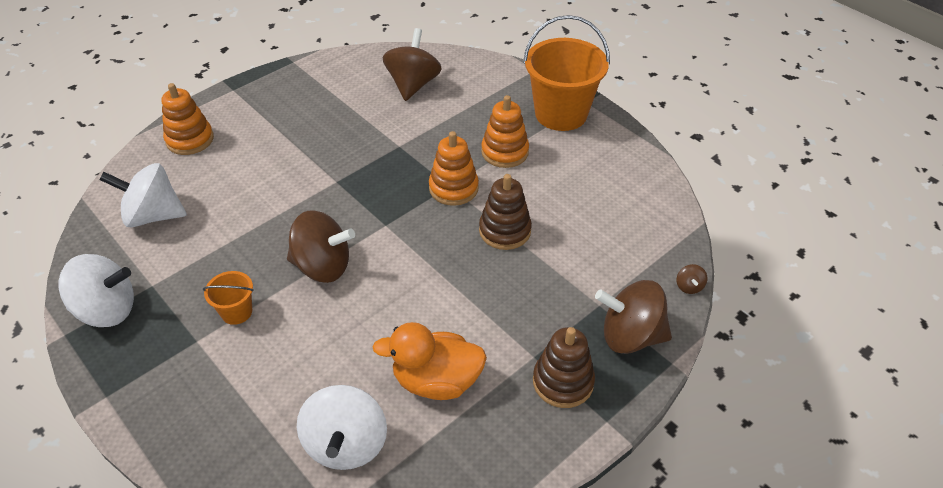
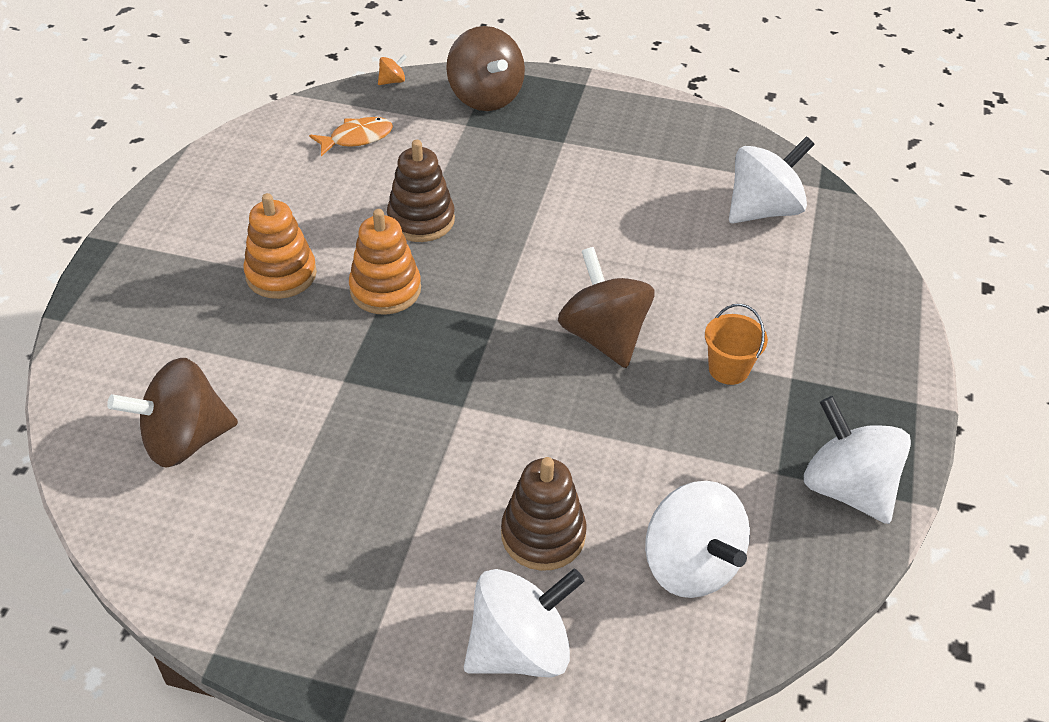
camera: 125 degrees left, 0 degrees up
orange stacking toy [161,83,214,155] -> white spinning top [464,569,585,678]
orange duck [372,322,487,400] -> none
orange bucket [523,15,610,131] -> none
brown stacking toy [533,327,595,408] -> brown stacking toy moved to [501,457,587,571]
brown spinning top [677,264,707,294] -> orange spinning top [378,54,407,85]
none -> orange fish [309,117,393,156]

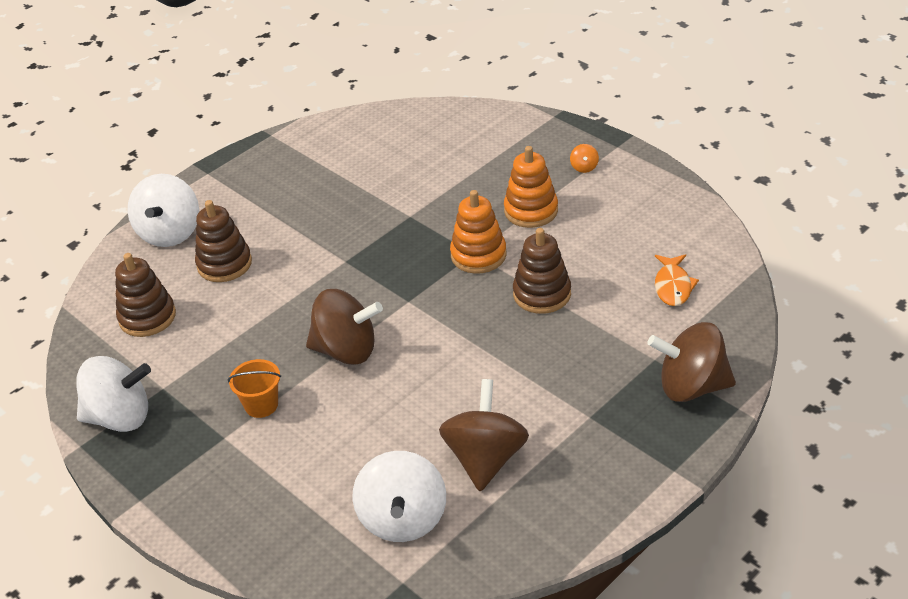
camera: 125 degrees right, 5 degrees down
brown spinning top [107,358,238,468] -> brown spinning top moved to [439,379,529,491]
orange spinning top [378,54,407,85] -> orange spinning top moved to [570,144,599,173]
white spinning top [645,481,750,598] -> brown stacking toy [115,253,176,337]

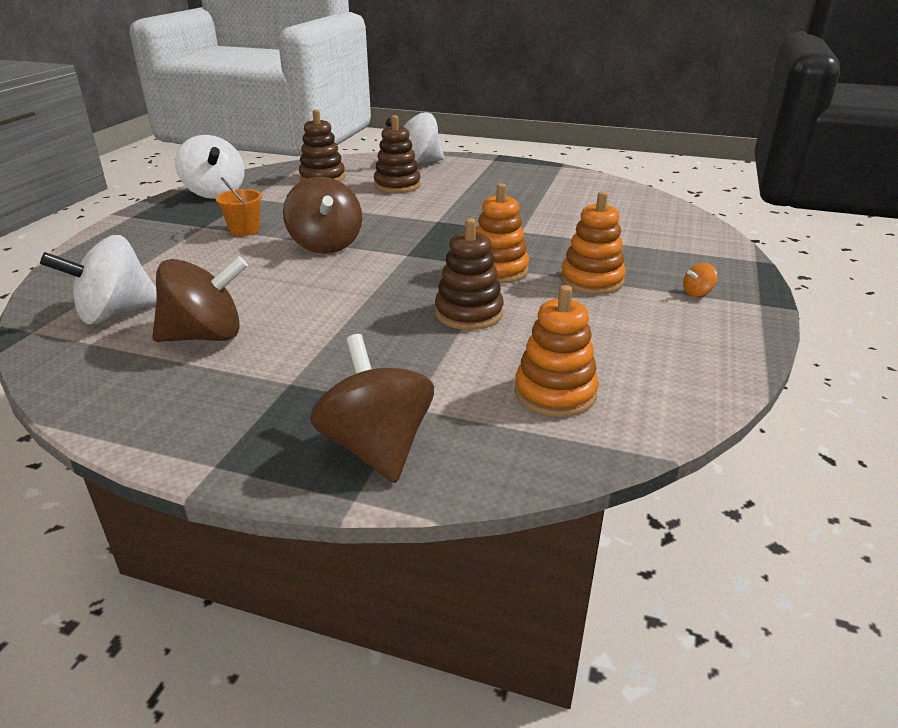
camera: 60 degrees right, 10 degrees down
orange fish [655,254,699,306] -> orange stacking toy [515,285,599,417]

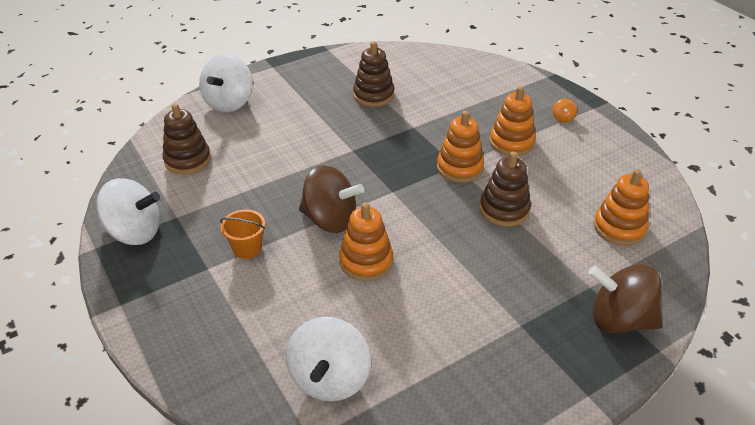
camera: 50 degrees left, 10 degrees up
brown spinning top [152,256,248,342] -> none
brown stacking toy [374,115,421,193] -> brown stacking toy moved to [353,41,394,107]
none -> orange stacking toy [339,202,393,281]

